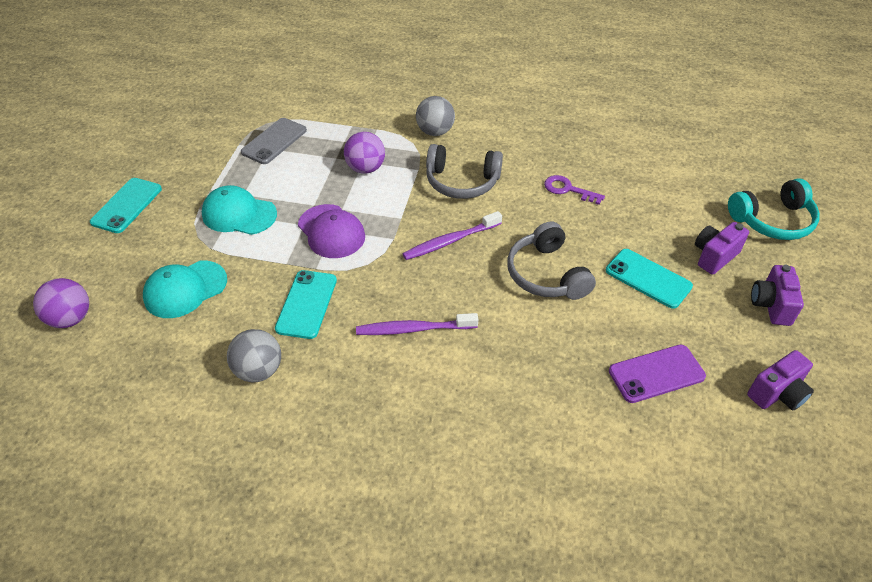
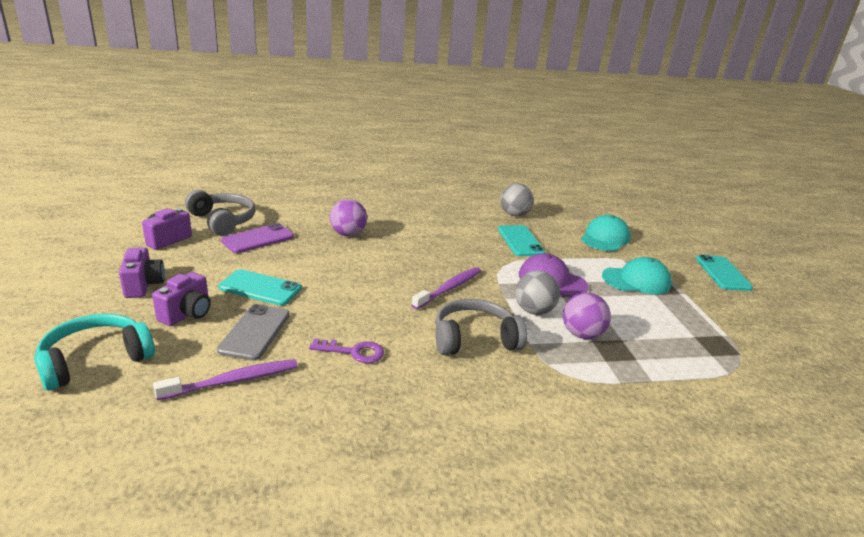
camera: 155 degrees right, 20 degrees down
purple ball [33,278,89,328] -> purple ball moved to [330,199,367,236]
grey phone [241,118,307,164] -> grey phone moved to [217,304,290,361]
purple toothbrush [356,313,478,335] -> purple toothbrush moved to [153,359,298,400]
grey ball [416,96,455,136] -> grey ball moved to [515,271,560,315]
grey headphones [507,221,596,300] -> grey headphones moved to [185,190,256,236]

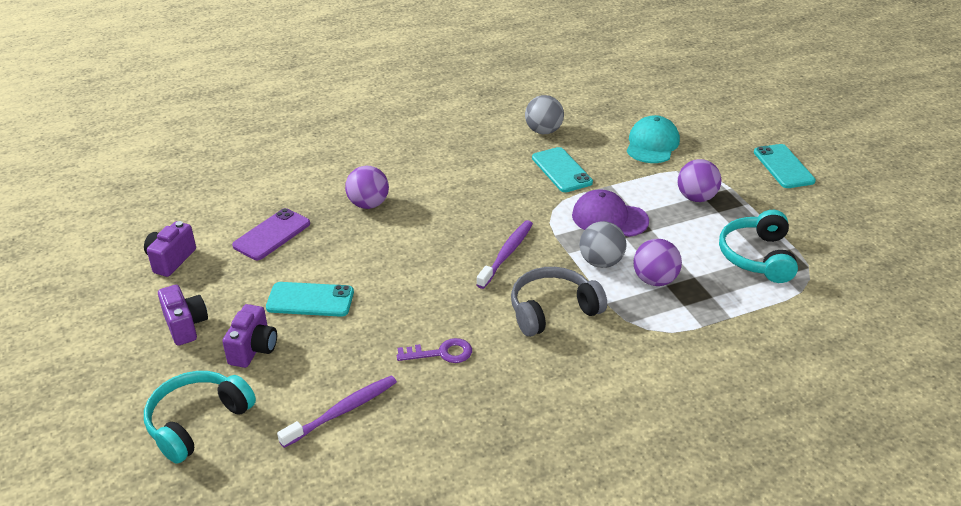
camera: 10 degrees left, 10 degrees up
grey headphones [185,190,256,236] -> none
grey phone [217,304,290,361] -> none
turquoise cap [602,257,672,294] -> purple ball [678,159,721,202]
none -> turquoise headphones [719,210,798,283]

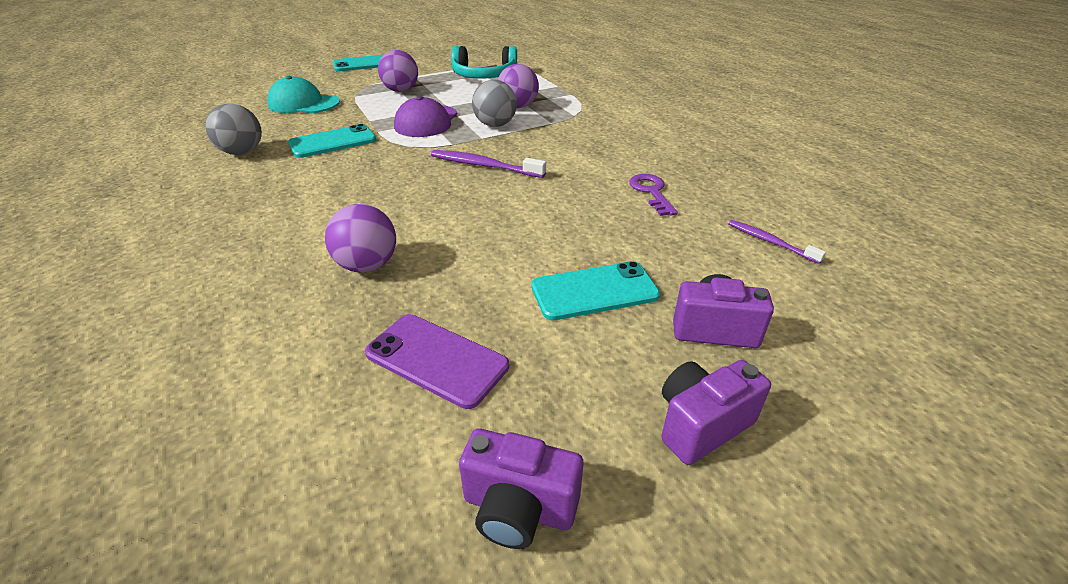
camera: 95 degrees left, 0 degrees up
turquoise headphones [144,371,256,464] -> none
turquoise phone [266,282,354,317] -> turquoise phone turned 75 degrees clockwise [531,261,660,320]
purple toothbrush [277,376,397,448] -> purple toothbrush [728,220,826,264], size x0.64
grey headphones [511,267,607,337] -> none

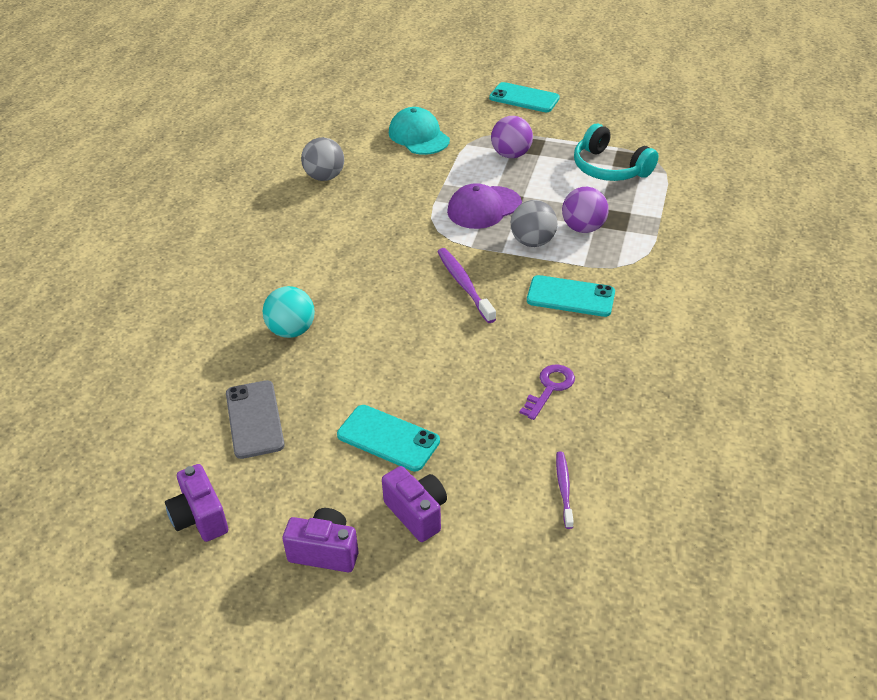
camera: 45 degrees right, 5 degrees up
turquoise phone [288,124,376,158] -> turquoise phone moved to [527,275,615,317]
purple ball [325,204,396,273] -> turquoise ball [263,286,315,338]
purple phone [365,314,509,409] -> grey phone [226,380,285,459]

